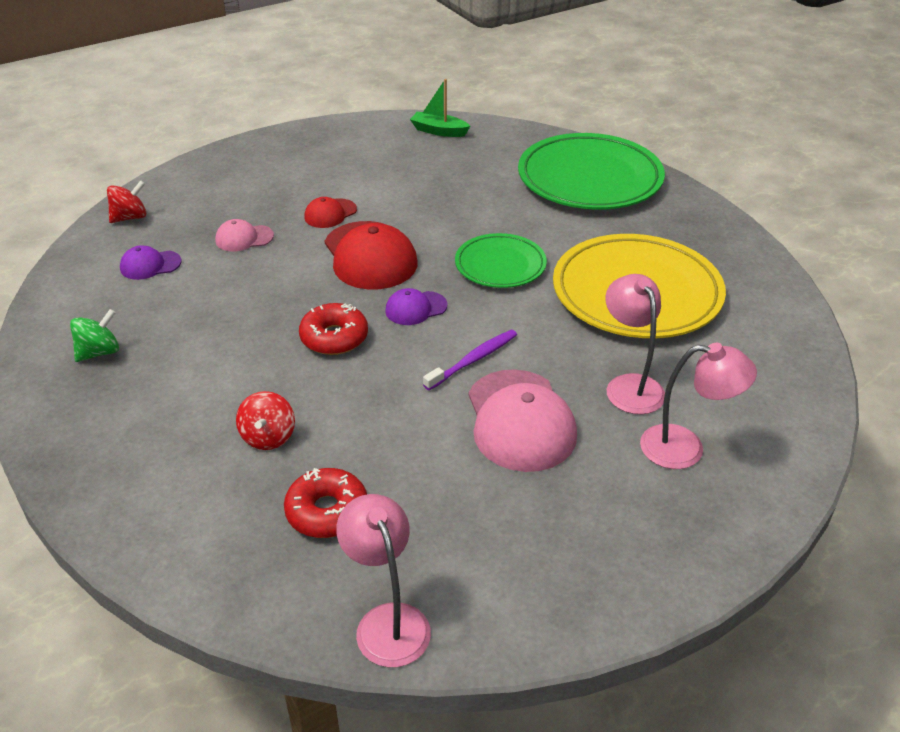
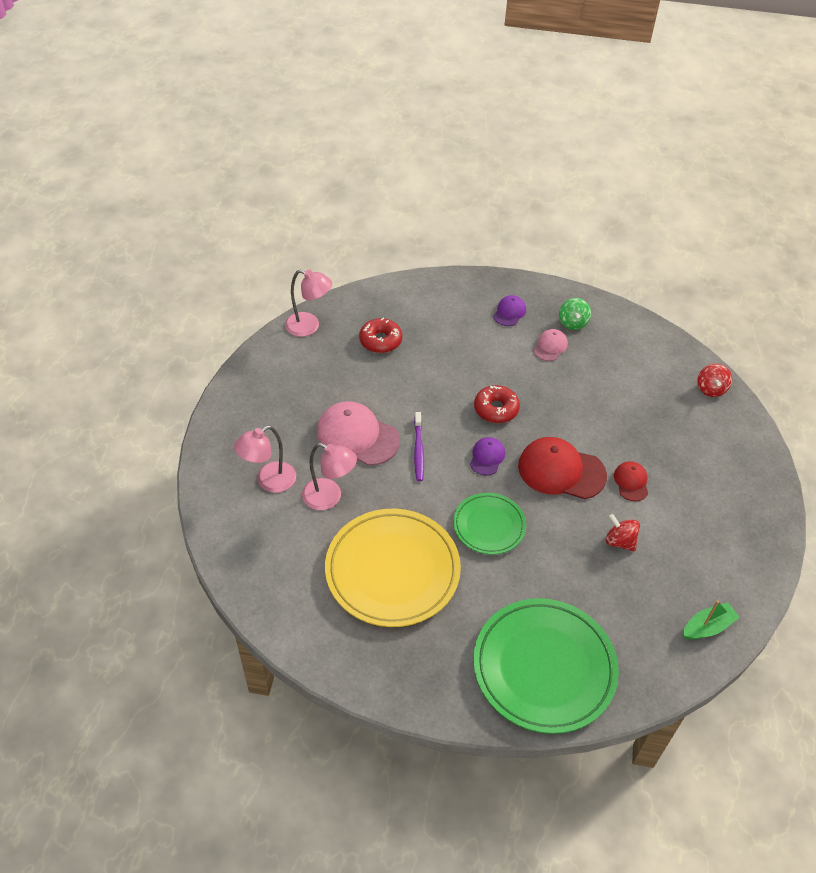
camera: 130 degrees right, 10 degrees up
purple cap [120,245,182,280] -> purple cap moved to [493,295,526,326]
pink cap [215,219,274,252] -> pink cap moved to [533,329,568,361]
red spinning top [236,391,295,450] -> red spinning top moved to [606,514,640,552]

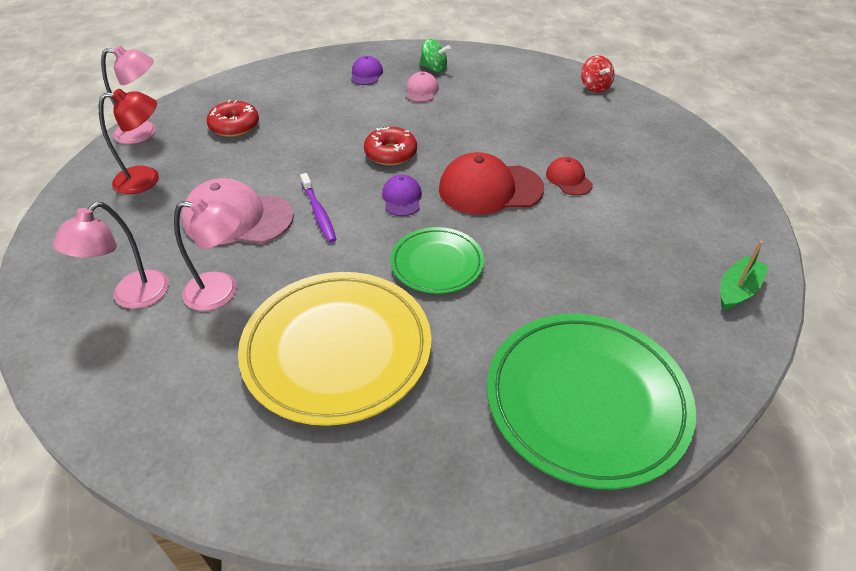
camera: 20 degrees left, 5 degrees down
green spinning top [559,298,591,330] -> green spinning top turned 45 degrees counterclockwise [419,39,451,72]
red spinning top [606,514,640,552] -> none
none -> red lamp [99,89,159,194]

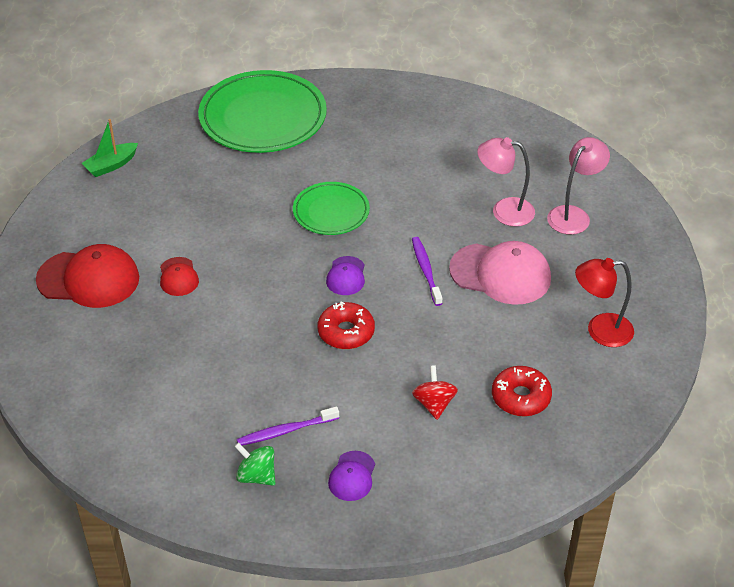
camera: 170 degrees left, 0 degrees up
pink lamp [101,46,156,144] -> none
yellow plate [238,272,432,426] -> none
pink cap [406,72,439,102] -> purple toothbrush [237,406,339,445]
red cap [439,152,544,215] -> red cap moved to [36,244,139,308]
red spinning top [581,55,615,92] -> red spinning top moved to [412,365,458,420]

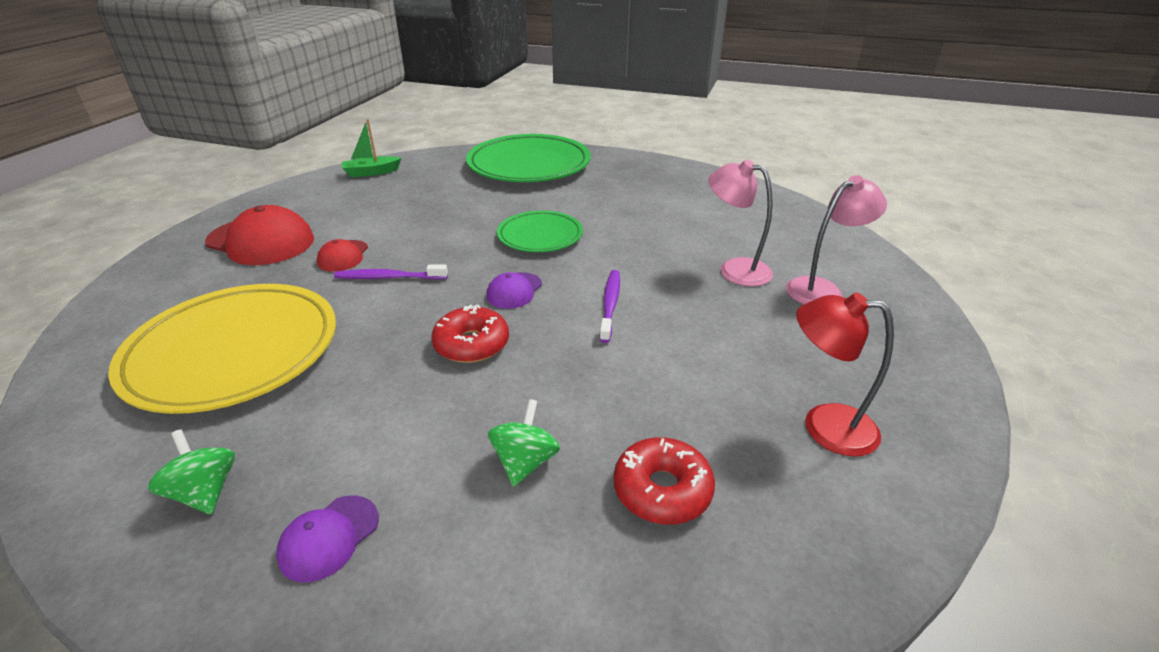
camera: 20 degrees right, 10 degrees down
purple toothbrush [237,406,339,445] -> purple toothbrush moved to [334,264,448,279]
red spinning top [412,365,458,420] -> green spinning top [488,399,560,487]
pink cap [449,241,551,305] -> none
none -> yellow plate [108,284,336,414]

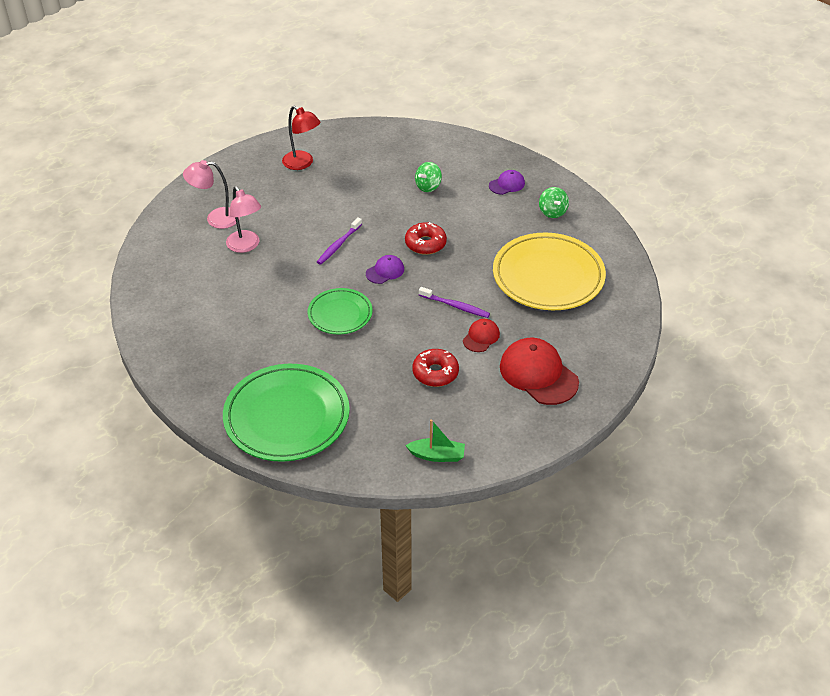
camera: 155 degrees left, 10 degrees up
red donut [614,437,715,524] -> red donut moved to [412,349,459,387]

